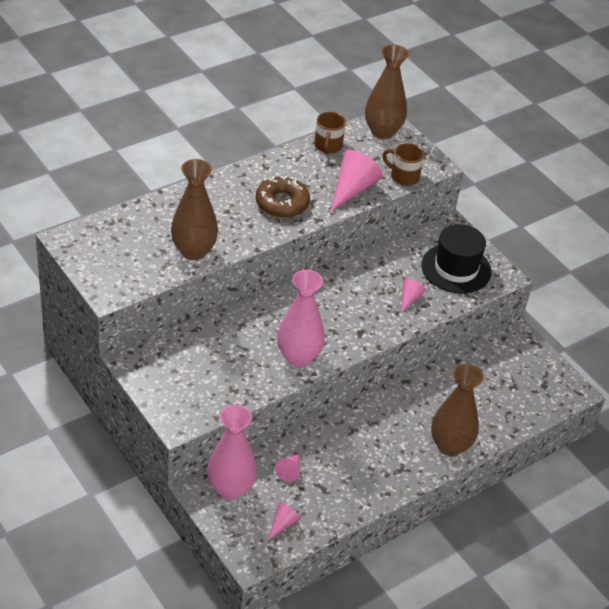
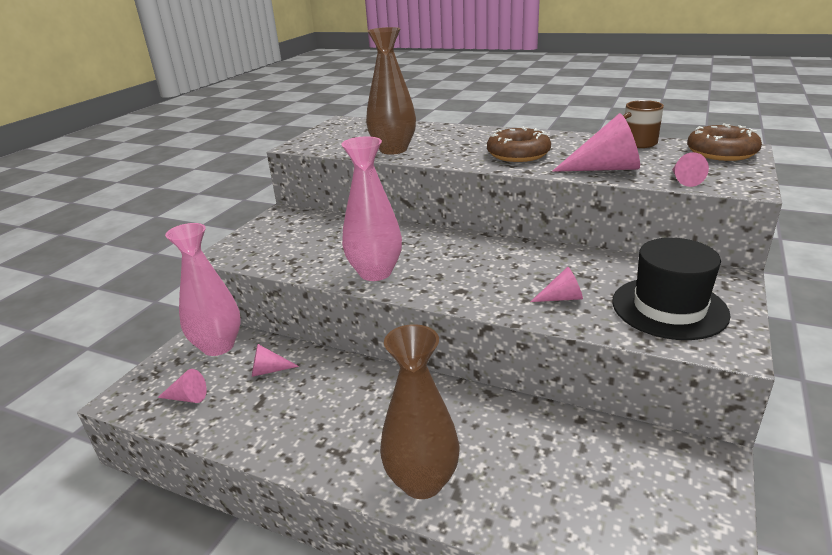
camera: 65 degrees right, 15 degrees down
brown vase [365,45,409,139] -> brown donut [687,123,762,161]
brown mug [382,143,424,186] -> pink cone [672,152,709,187]

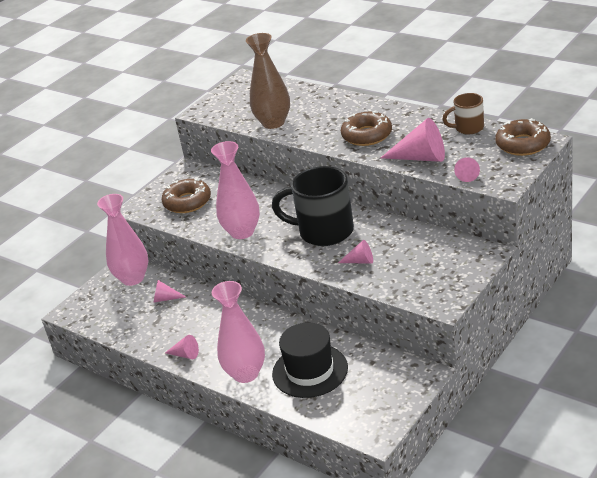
camera: 15 degrees right, 5 degrees up
pink cone [157,369,207,403] -> pink cone moved to [165,335,199,359]
brown vase [380,324,459,499] -> pink vase [212,281,265,383]
black hat [612,238,731,340] -> black hat moved to [272,323,348,398]
none -> brown donut [162,178,211,213]
none -> black mug [272,166,354,246]

